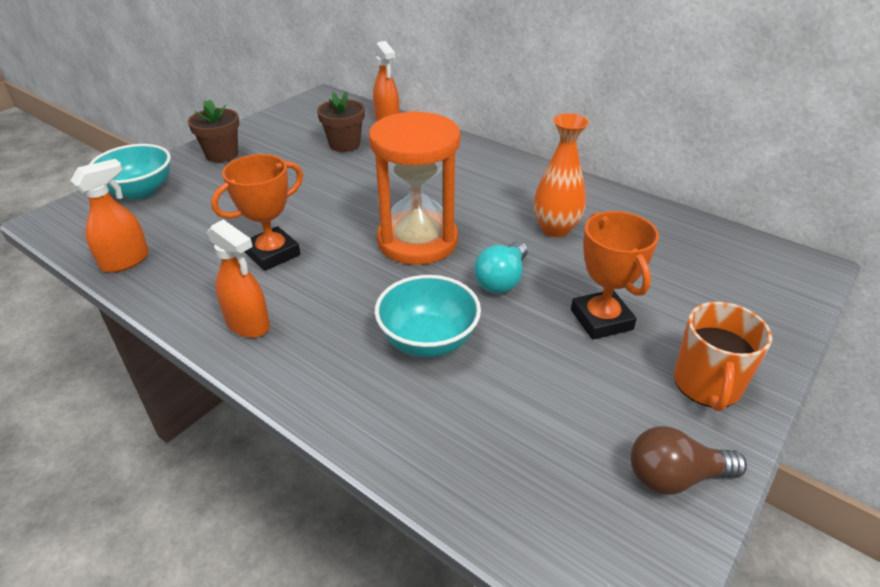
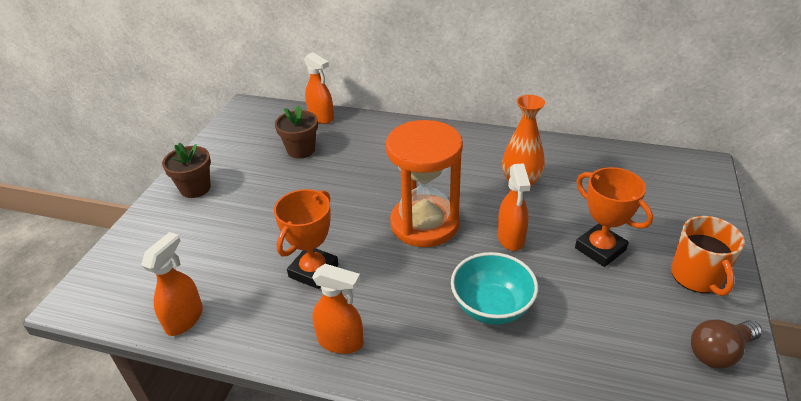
camera: 20 degrees left, 0 degrees up
turquoise bowl [89,144,171,199] -> none
turquoise light bulb [474,241,528,293] -> orange spray bottle [497,163,531,251]

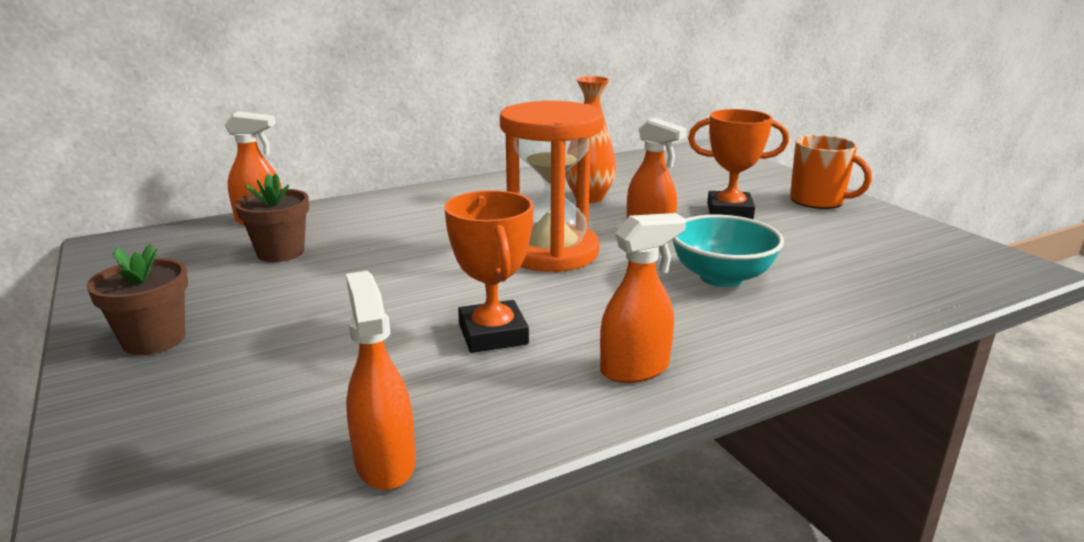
camera: 45 degrees left, 15 degrees down
brown light bulb [691,320,762,369] -> none

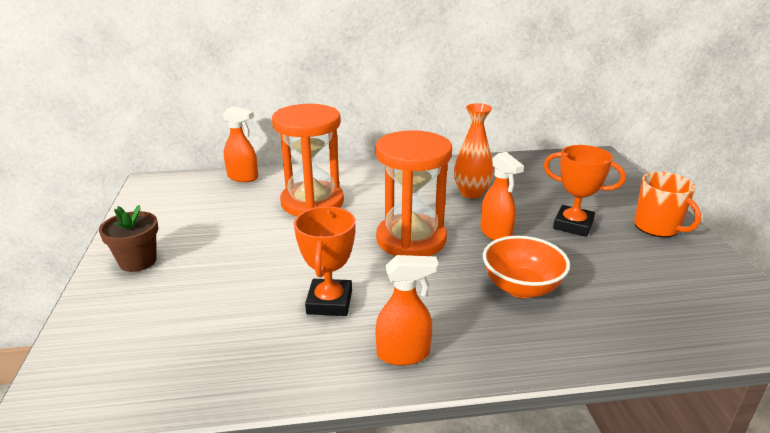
camera: 20 degrees right, 5 degrees up
brown flower pot [235,174,309,262] -> none
orange spray bottle [346,271,416,490] -> none
turquoise bowl [672,215,784,287] -> orange bowl [483,236,570,298]
none -> orange hourglass [272,104,344,216]

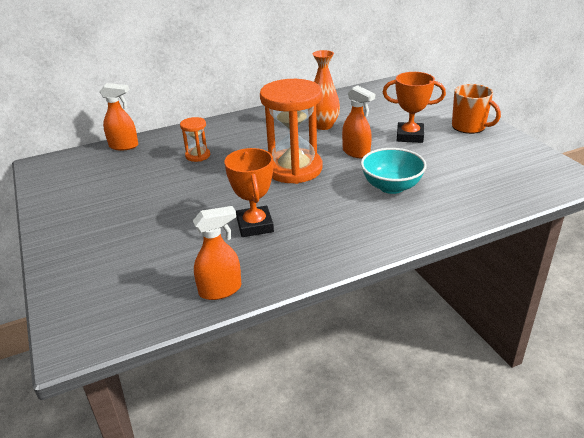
camera: 15 degrees left, 5 degrees up
brown flower pot [99,205,158,272] -> none
orange hourglass [272,104,344,216] -> orange hourglass [180,117,210,162], size x0.46
orange spray bottle [375,255,439,365] -> orange spray bottle moved to [193,206,241,300]
orange bowl [483,236,570,298] -> turquoise bowl [361,148,427,194]

